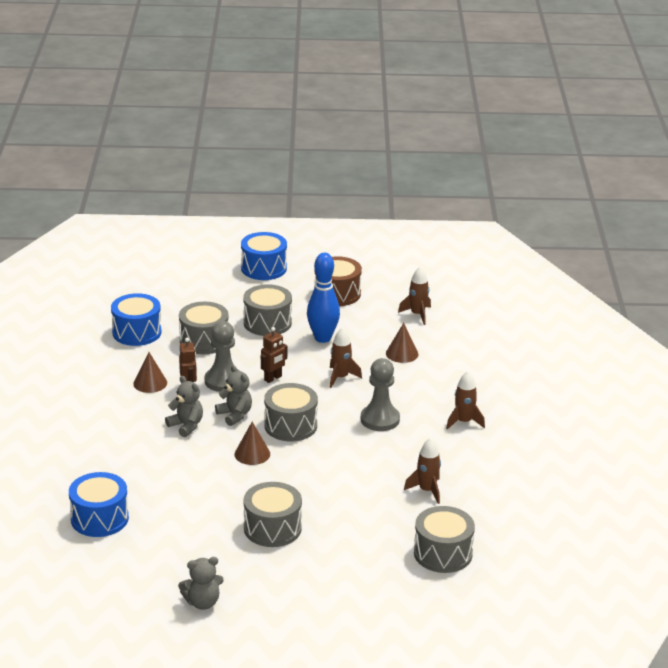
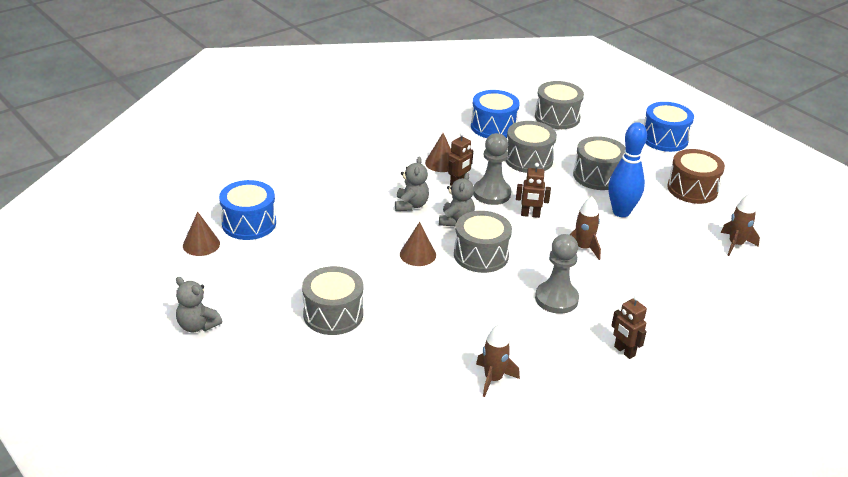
camera: 50 degrees right, 5 degrees up
brown cone [386,323,418,363] -> brown cone moved to [183,211,220,256]
grey drum [414,506,475,573] -> grey drum moved to [535,81,584,129]
brown rocket [446,371,485,430] -> brown robot [611,295,647,359]

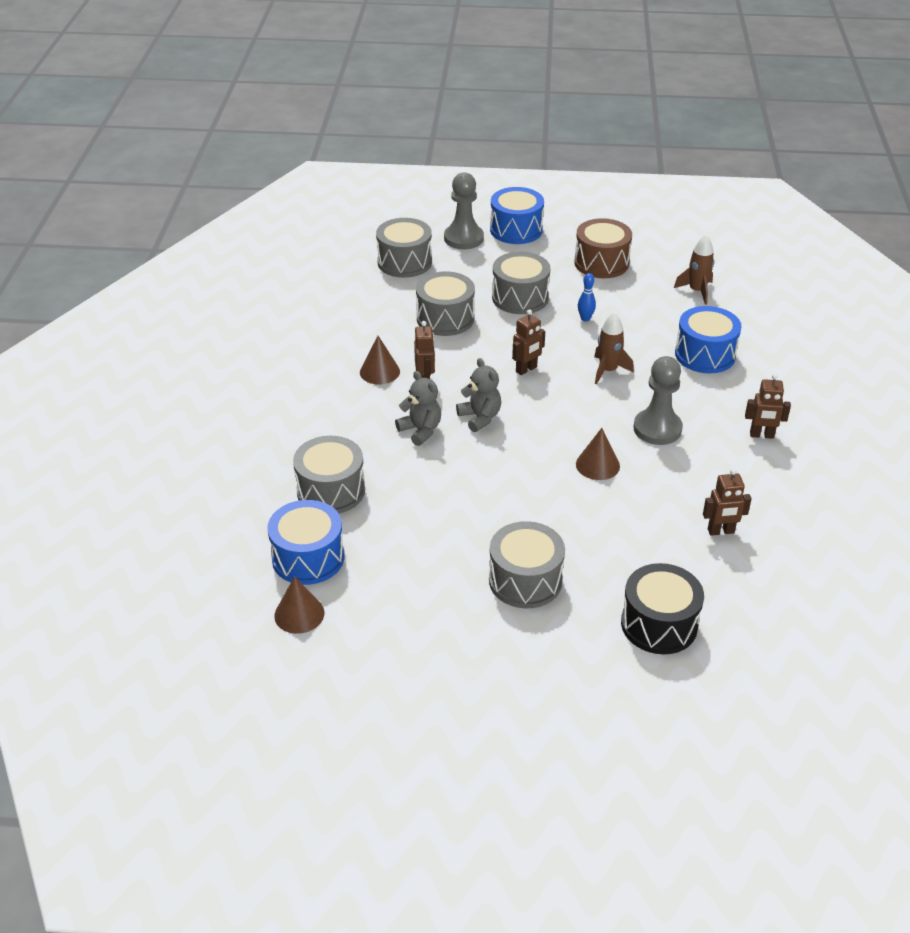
camera: 45 degrees left, 5 degrees up
grey teddy bear [176,277,222,332] -> none
brown cone [400,222,436,266] -> brown cone moved to [576,428,620,480]
grey drum [454,211,512,273] -> grey drum moved to [293,436,365,513]
blue drum [471,90,520,138] -> blue drum moved to [675,306,742,373]
grey pawn [473,133,511,205] -> grey pawn moved to [444,172,484,249]
brown rocket [476,324,520,397] -> brown robot [703,469,752,536]
blue bowling pin [608,122,647,217] -> blue bowling pin [578,273,596,322], size x0.46
none -> black drum [621,563,704,654]

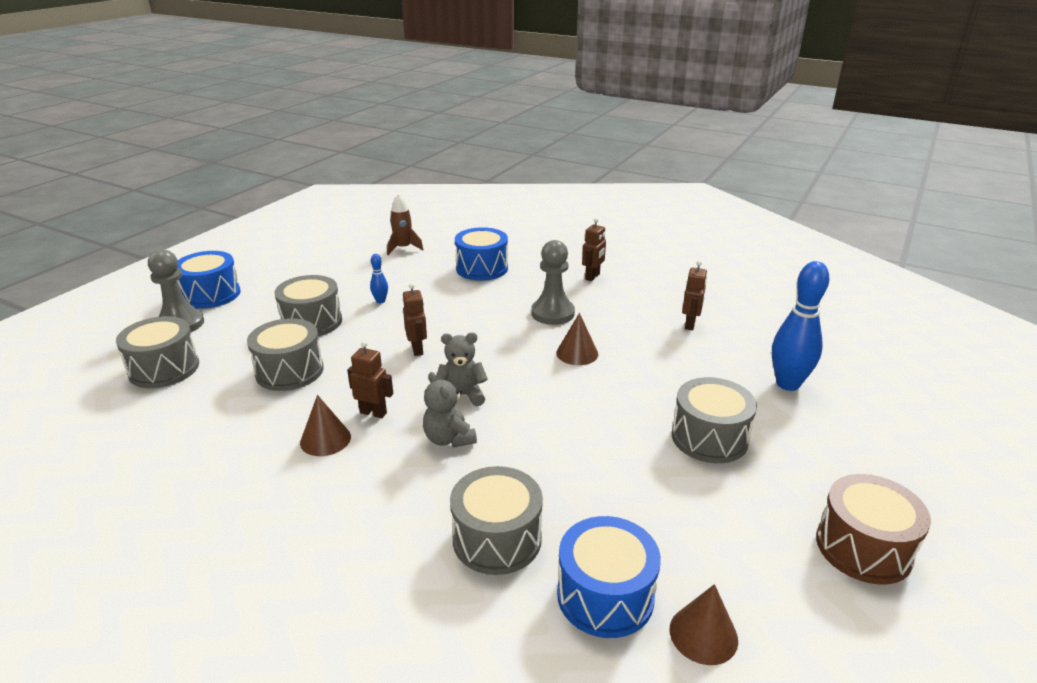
camera: 65 degrees left, 10 degrees down
grey teddy bear [395,371,441,446] -> grey teddy bear turned 105 degrees counterclockwise [423,372,477,447]
brown drum [574,218,632,278] -> brown drum moved to [816,474,931,585]
brown rocket [594,312,634,384] -> none
black drum [621,563,704,654] -> blue bowling pin [772,261,830,391]

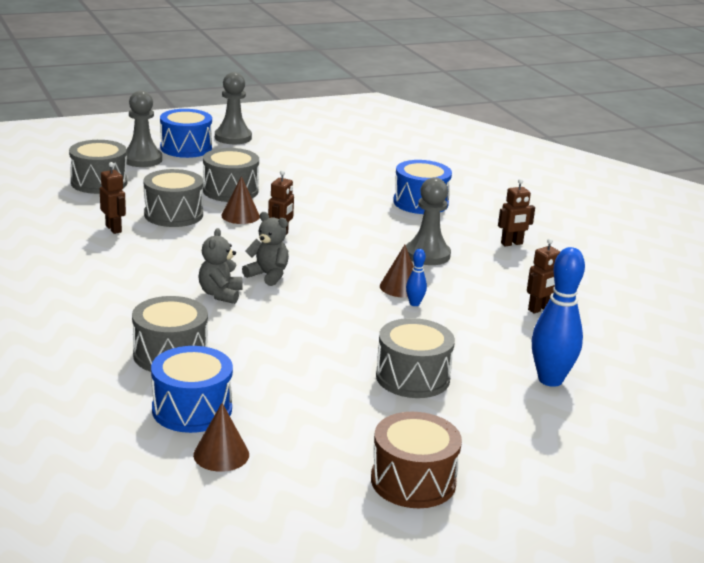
camera: 35 degrees right, 5 degrees down
brown cone [300,395,351,456] -> brown cone moved to [221,176,260,224]
brown robot [347,341,393,418] -> brown robot moved to [100,162,126,234]
blue bowling pin [370,254,388,303] -> blue bowling pin moved to [406,249,427,306]
brown rocket [387,193,423,255] -> none
none -> grey pawn [215,72,252,144]

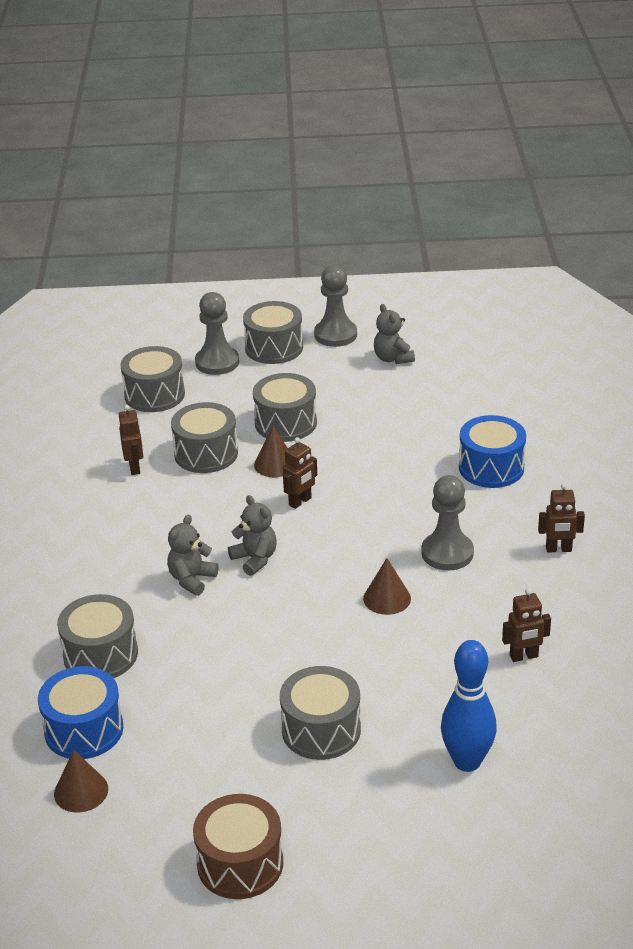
camera: 25 degrees right, 10 degrees up
blue drum [160,109,212,158] -> grey drum [243,301,303,364]
blue bowling pin [406,249,427,306] -> none
none -> grey teddy bear [374,304,415,364]

